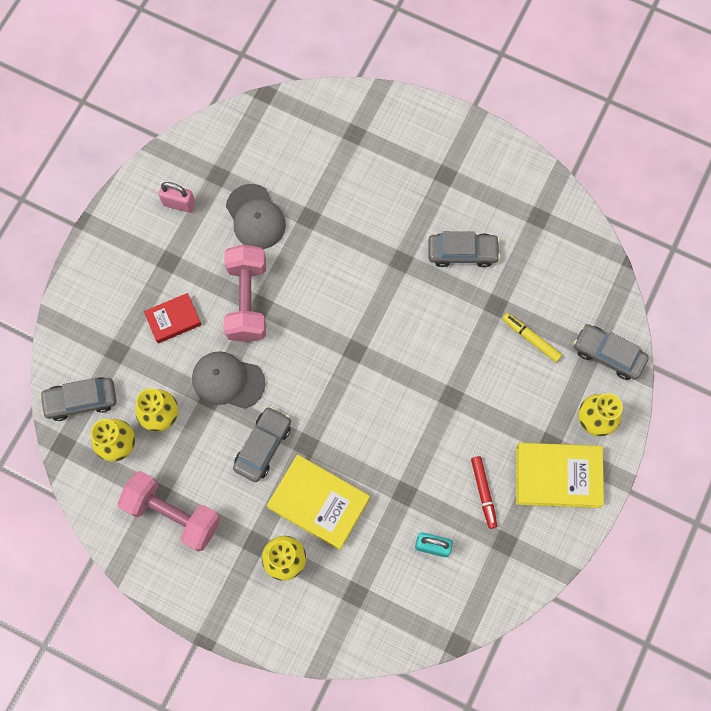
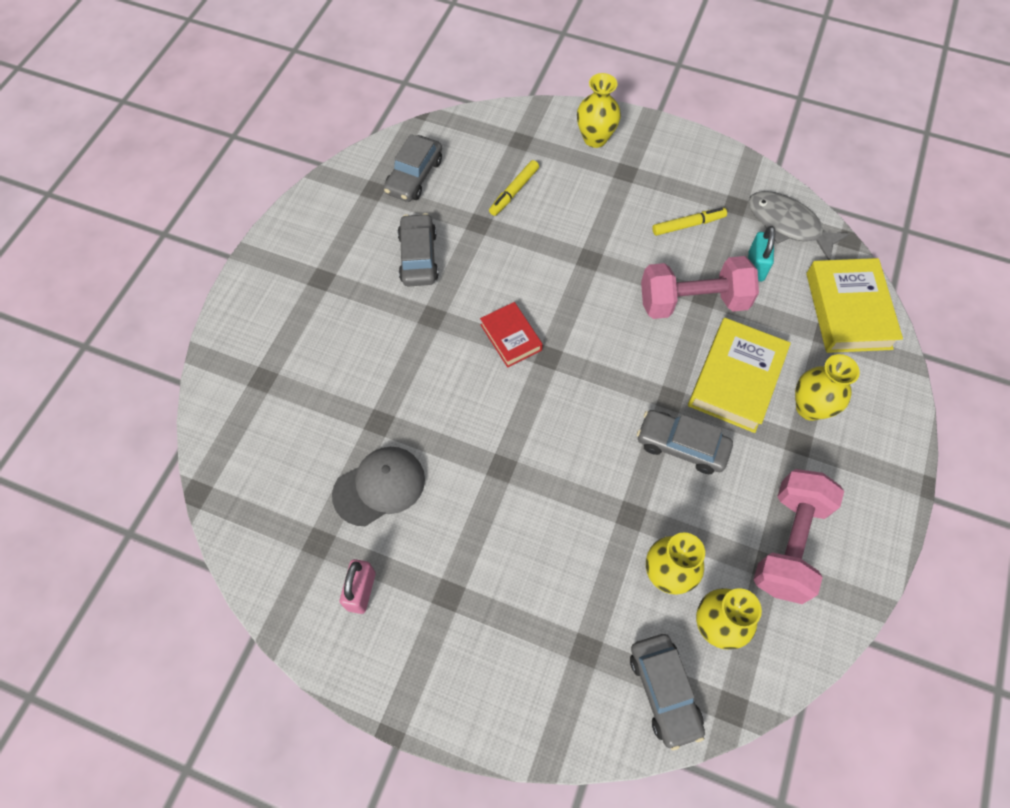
camera: 95 degrees left, 10 degrees down
red book [144,293,202,343] -> red book moved to [480,302,543,368]
grey cap [192,351,265,409] -> none
pink dumbbell [224,244,266,342] -> pink dumbbell moved to [641,256,759,319]
red marker [471,456,497,529] -> yellow marker [652,207,727,236]
yellow book [516,443,604,508] -> yellow book moved to [806,258,903,353]
grey car [573,324,649,380] -> grey car moved to [384,134,442,202]
none -> grey fish [748,191,850,260]

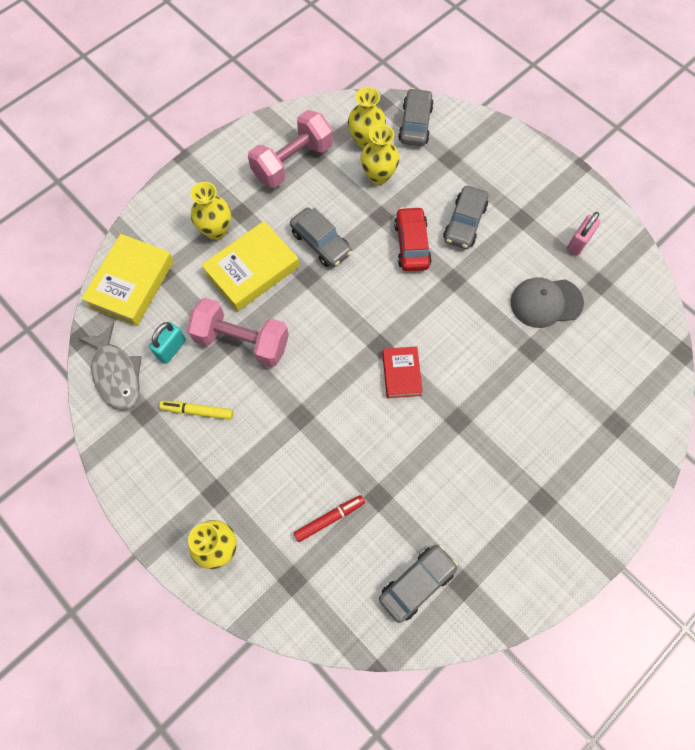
camera: 155 degrees left, 5 degrees up
grey car [398,213,439,286] -> grey car moved to [443,186,488,249]
yellow marker [489,160,539,216] -> red marker [294,495,365,542]
none -> red car [394,207,432,271]

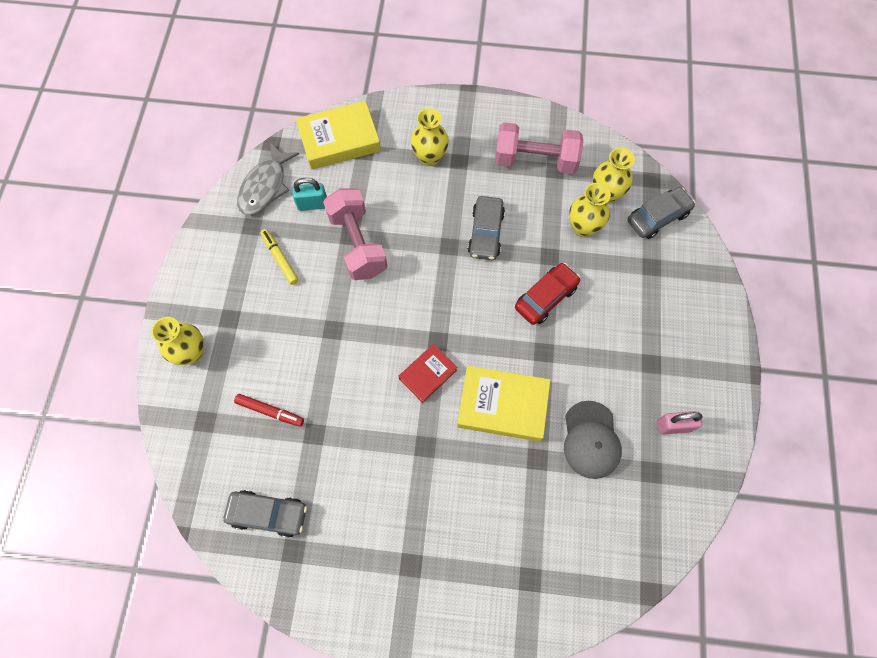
camera: 50 degrees right, 0 degrees up
yellow book [201,221,299,312] -> yellow book moved to [457,366,551,442]
grey car [443,186,488,249] -> none
grey cap [511,277,584,328] -> grey cap turned 135 degrees counterclockwise [564,401,622,479]

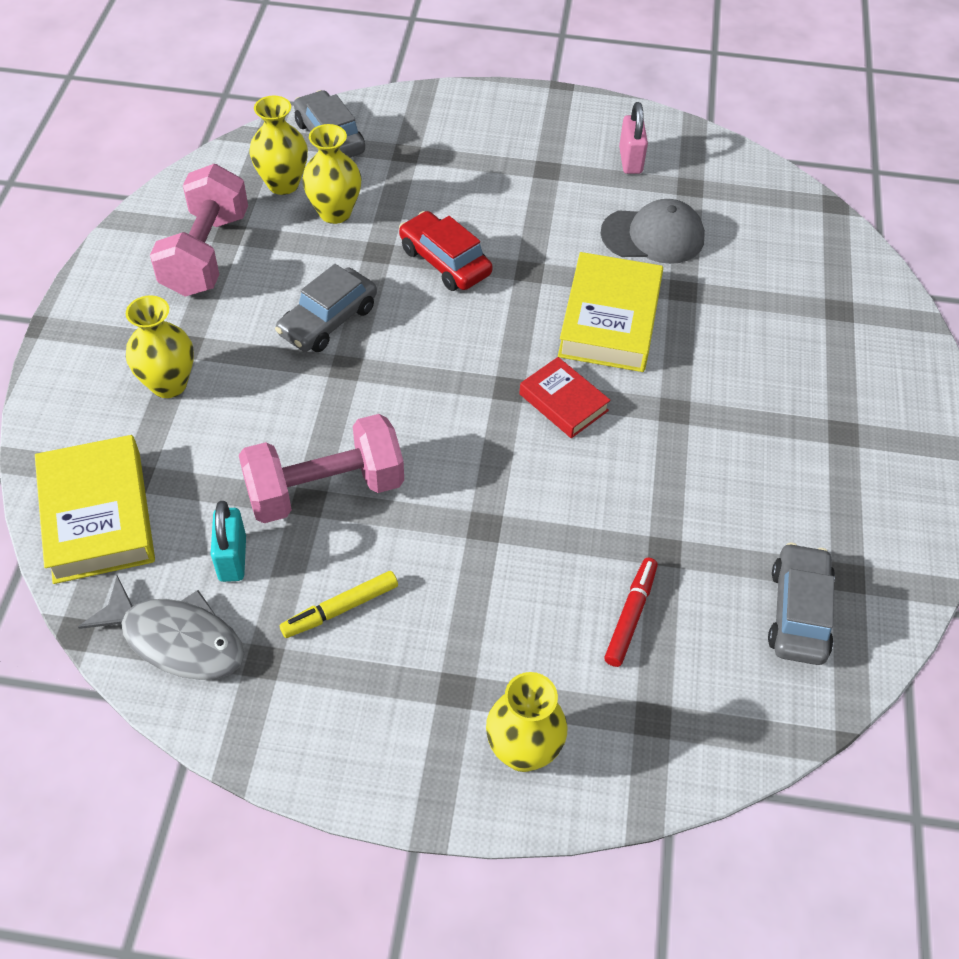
camera: 90 degrees left, 15 degrees down
grey car [468,196,505,260] -> grey car turned 120 degrees clockwise [275,264,377,352]

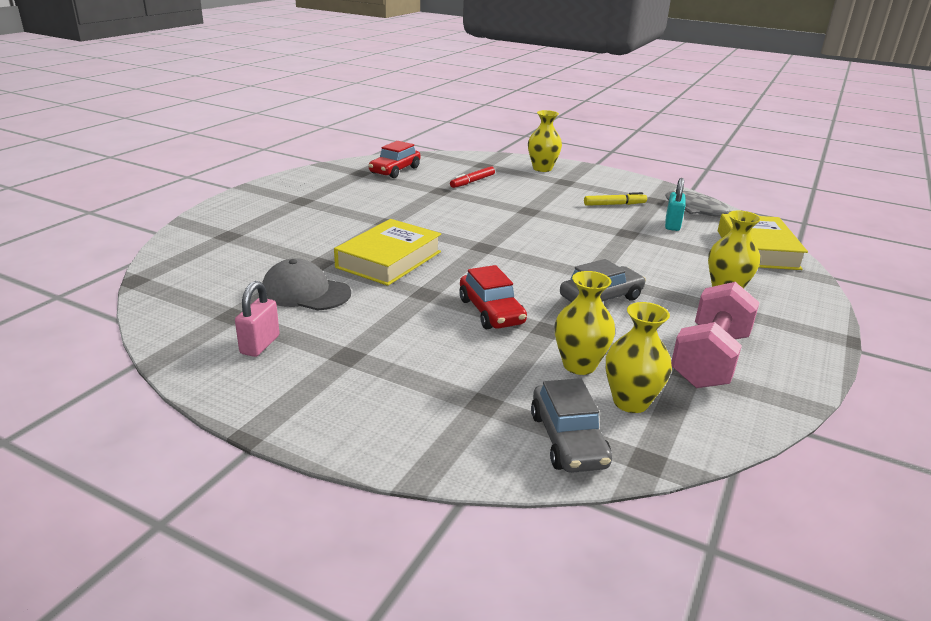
camera: 160 degrees left, 25 degrees down
pink dumbbell [239,414,404,523] -> none
red book [519,357,611,438] -> none
grey car [768,542,835,665] -> red car [369,141,421,178]

